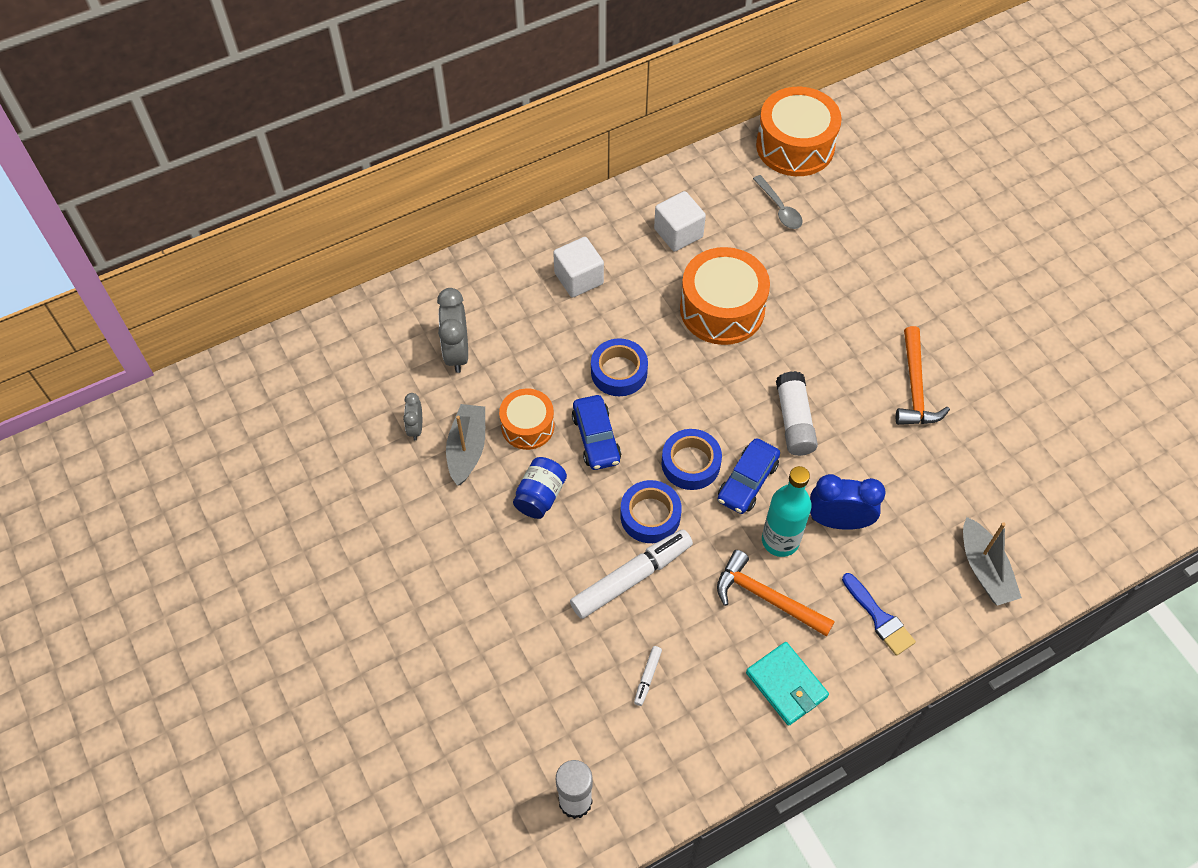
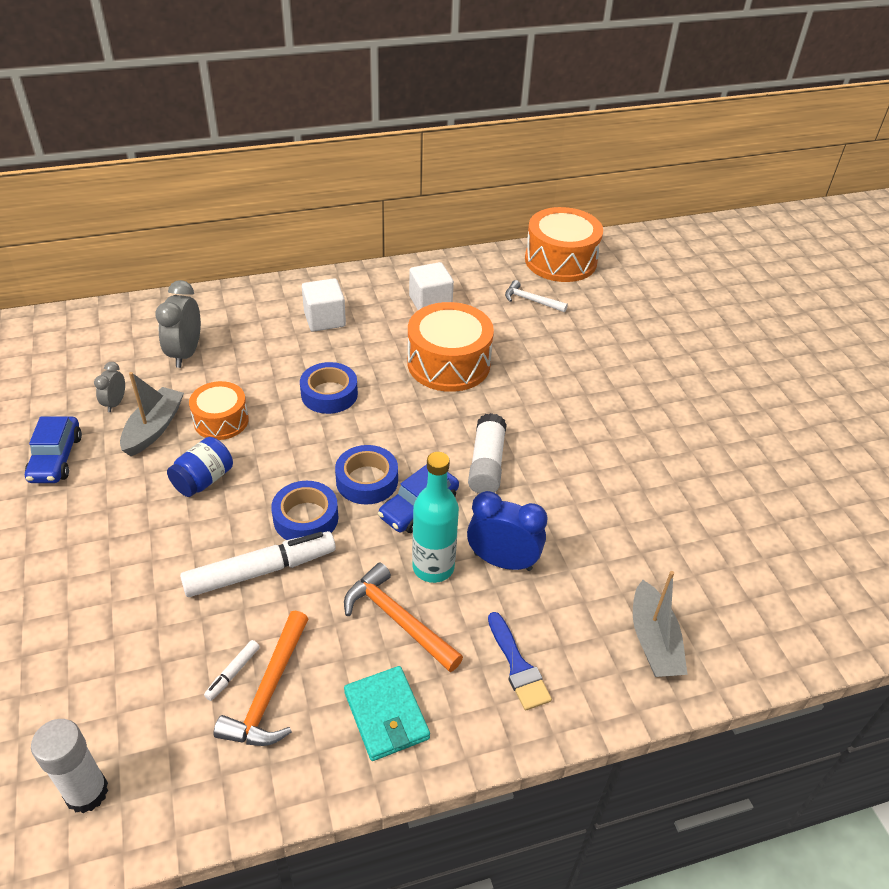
camera: 10 degrees right, 15 degrees down
blue car [572,395,621,470] -> blue car moved to [25,416,82,483]
grey spoon [753,175,802,229] -> white hammer [505,280,568,312]
orange hammer [896,326,950,425] -> orange hammer moved to [213,611,308,746]

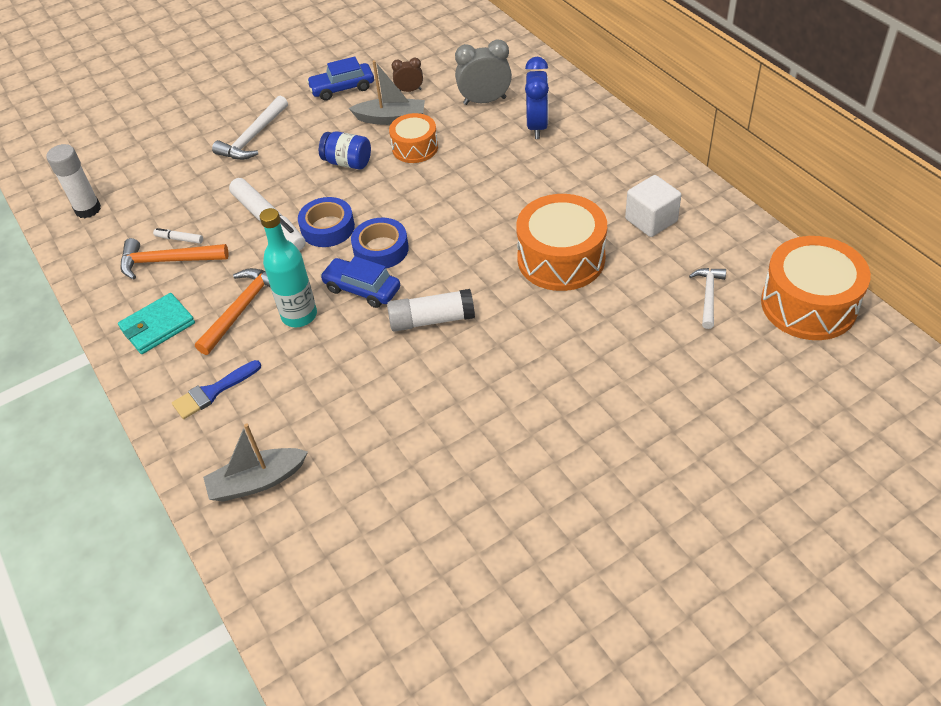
camera: 80 degrees right, 5 degrees up
grey clock [94,362,125,412] -> brown clock [392,58,423,92]
blue tape [300,362,358,414] -> none
white cube [302,278,346,332] -> none
blue clock [467,491,548,571] -> blue clock moved to [525,57,549,139]
none -> white hammer [212,95,288,160]

